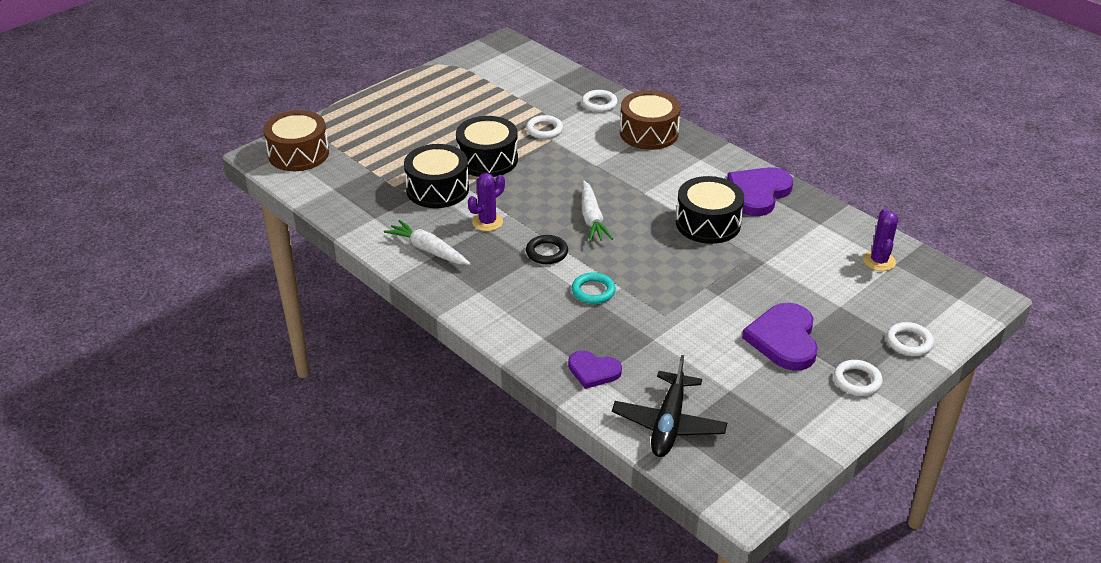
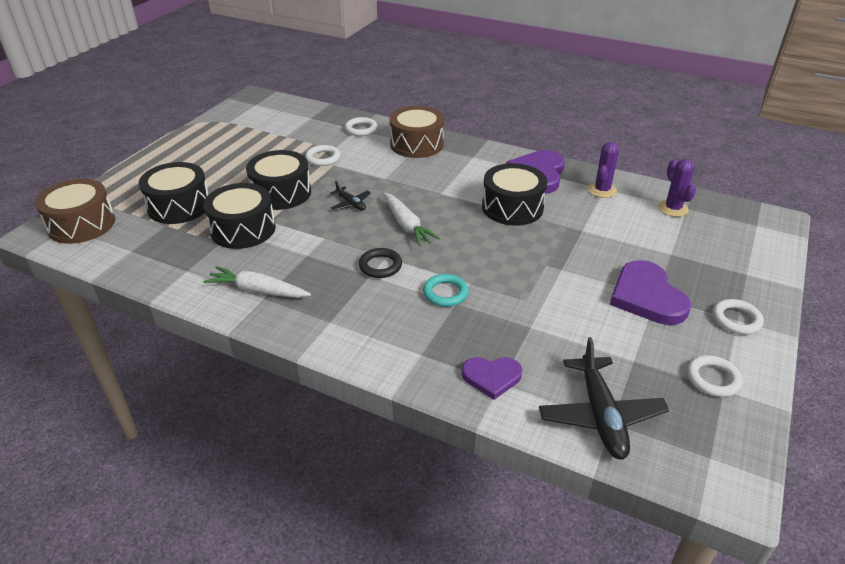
camera: 20 degrees left, 0 degrees up
purple cactus [468,173,505,231] -> purple cactus moved to [588,142,619,198]
white ring [887,322,934,356] -> white ring moved to [687,355,743,397]
none -> black drum [139,162,209,224]
none -> black plane [330,181,371,211]

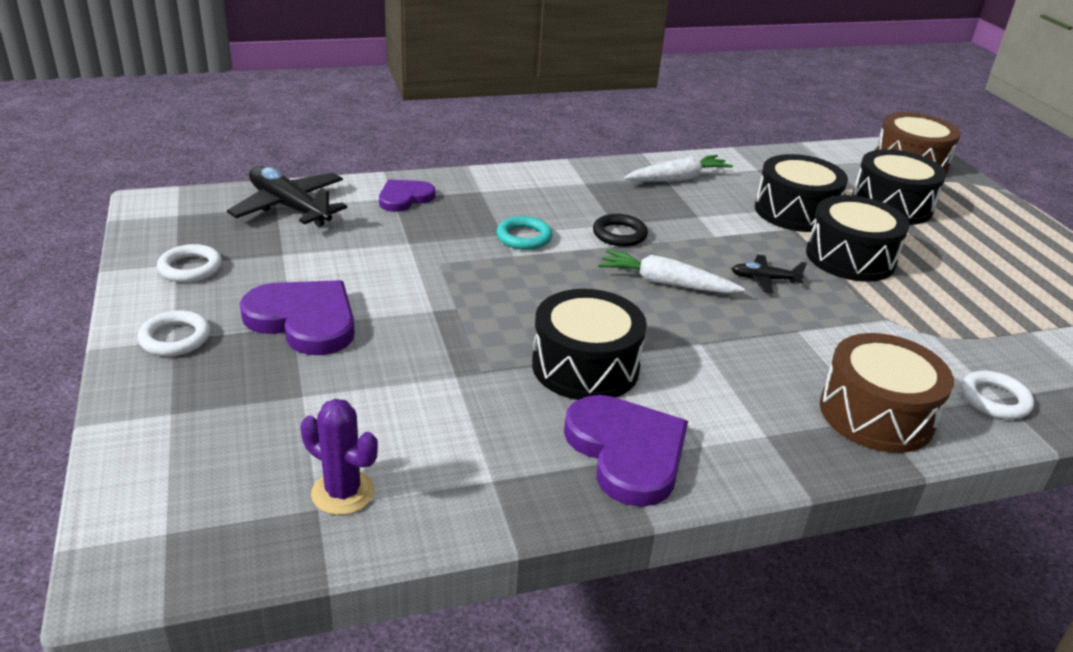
camera: 135 degrees right, 5 degrees down
white ring [305,145,340,166] -> none
purple cactus [588,142,619,198] -> none

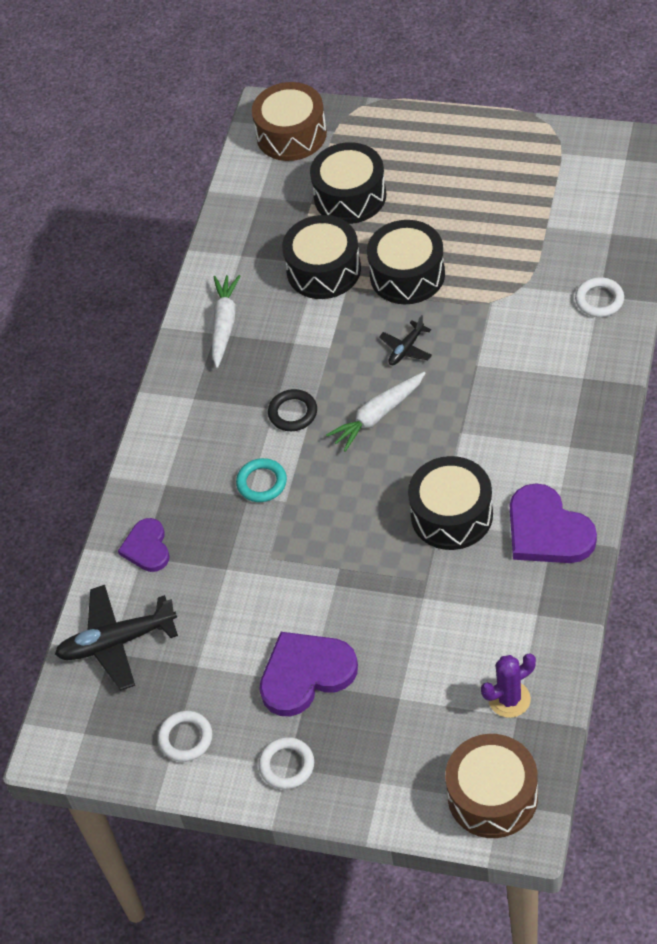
camera: 50 degrees left, 20 degrees up
purple heart [564,395,688,507] -> purple heart turned 135 degrees counterclockwise [510,483,597,563]
brown drum [820,333,954,453] -> brown drum moved to [445,734,538,838]

